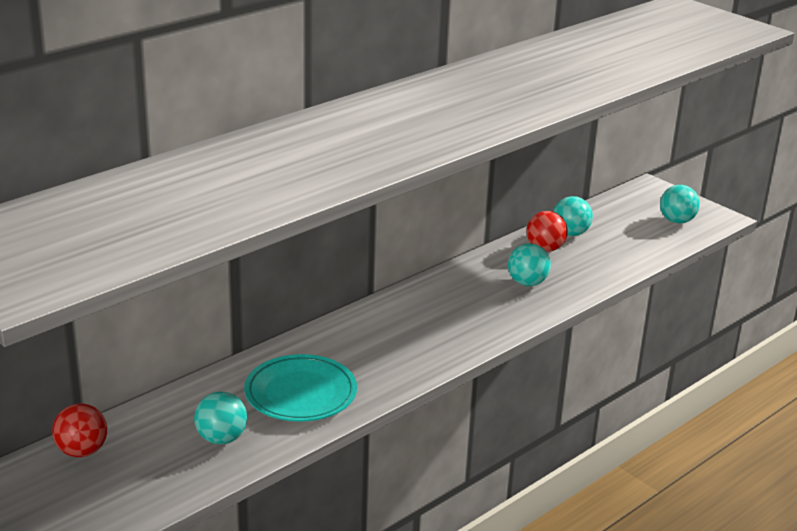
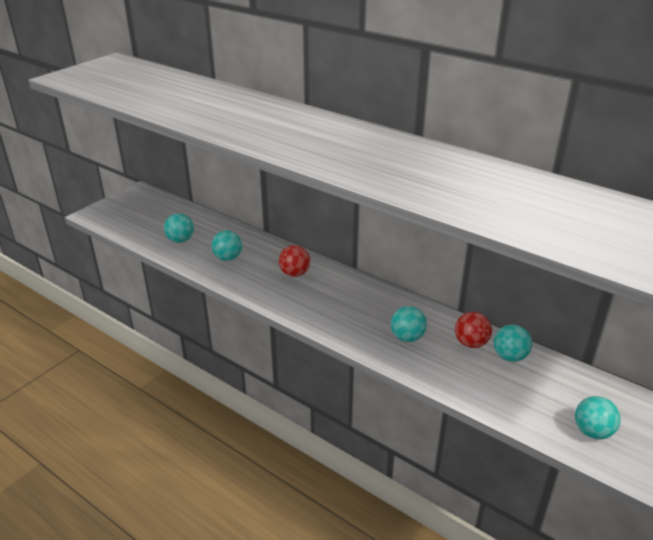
camera: 80 degrees right, 5 degrees up
red ball [52,404,107,457] -> red ball moved to [279,245,310,277]
turquoise plate [244,354,357,422] -> turquoise ball [211,230,242,261]

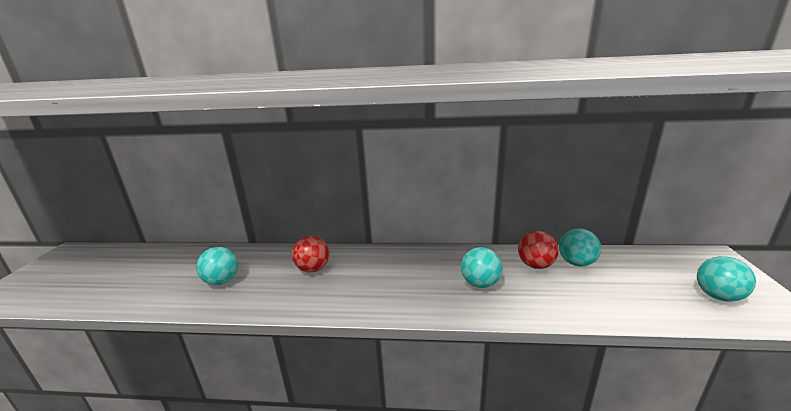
camera: 30 degrees left, 10 degrees down
turquoise ball [164,213,194,243] -> none

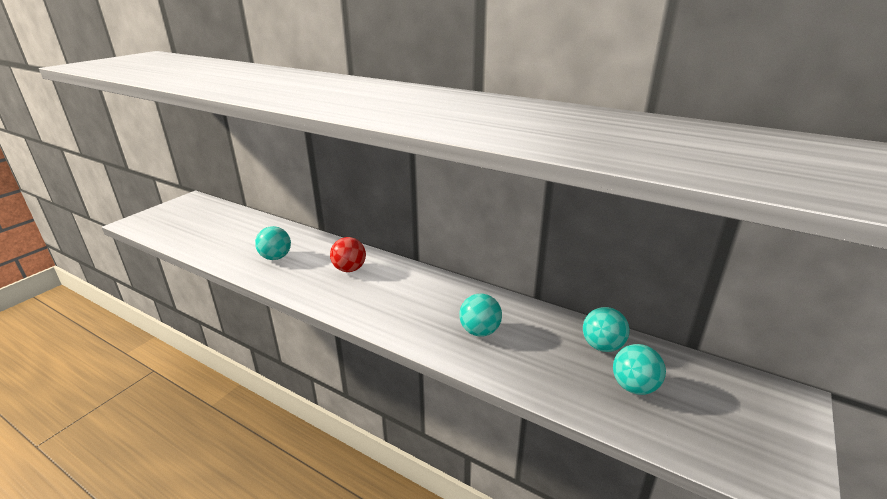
camera: 25 degrees right, 5 degrees up
red ball [518,231,559,269] -> none
turquoise ball [697,256,756,302] -> turquoise ball moved to [613,344,666,395]

